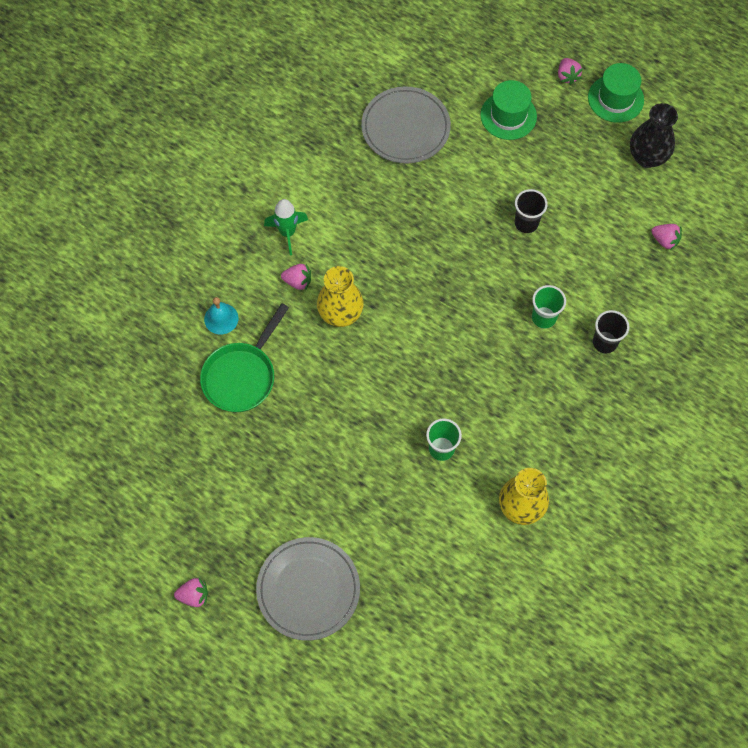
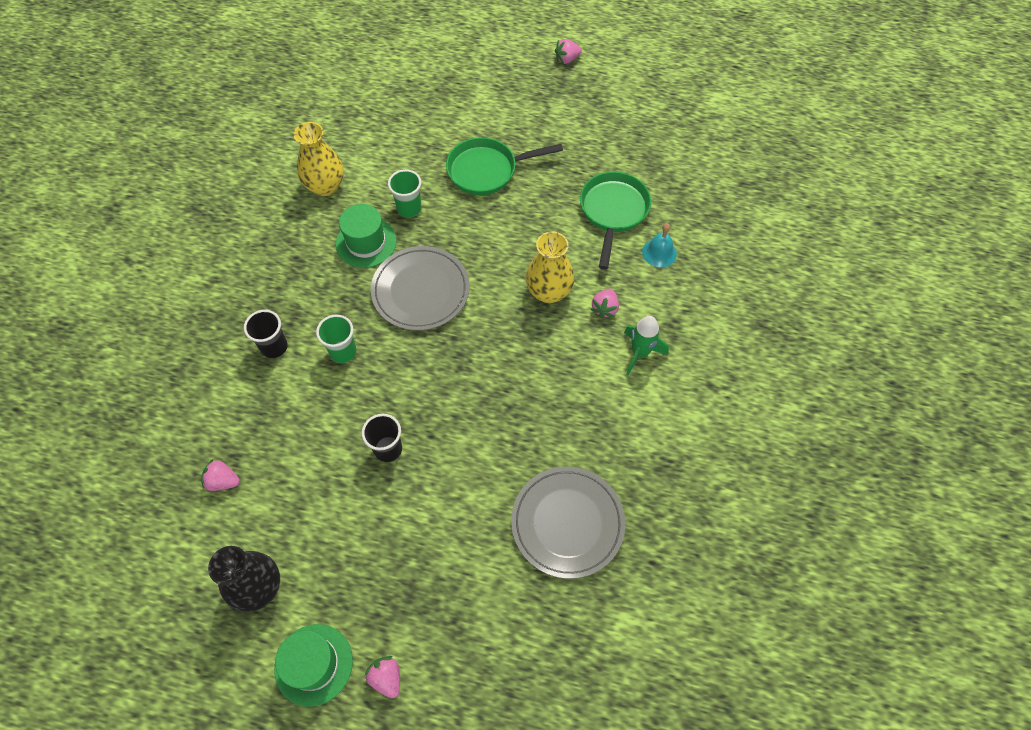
camera: 160 degrees right, 5 degrees down
grey plate [256,537,360,641] -> grey plate moved to [371,246,470,331]
pink strawberry [281,264,311,291] -> pink strawberry turned 60 degrees counterclockwise [591,289,619,319]
green hat [480,80,537,140] -> green hat moved to [336,204,397,268]
none -> green pan [446,137,563,195]

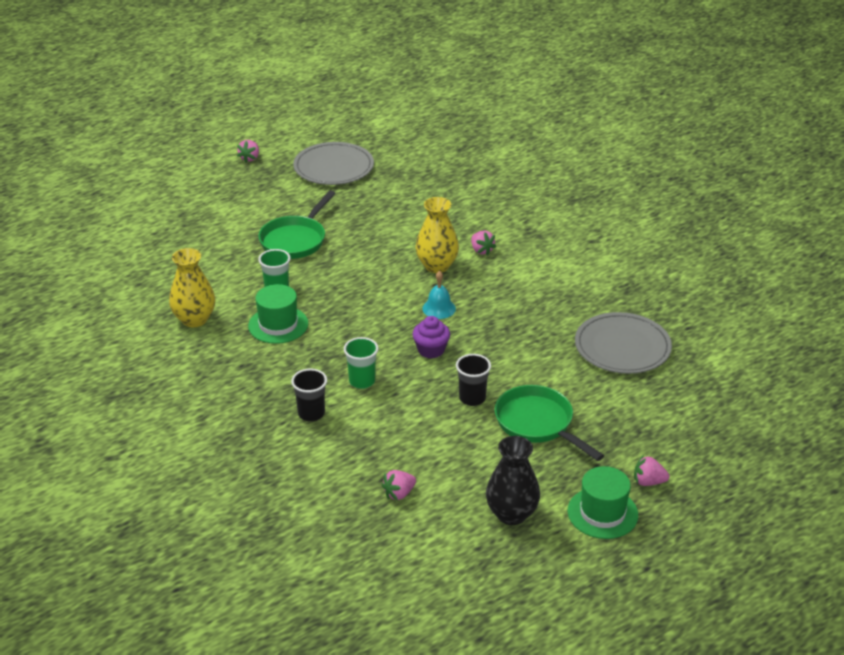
camera: 50 degrees left, 25 degrees down
grey plate [371,246,470,331] -> grey plate moved to [293,142,374,185]
green pan [580,172,651,269] -> green pan moved to [495,385,604,461]
green rocket [624,316,669,376] -> none
turquoise bell [642,223,677,267] -> turquoise bell moved to [422,271,456,319]
none -> purple cupcake [412,316,450,359]

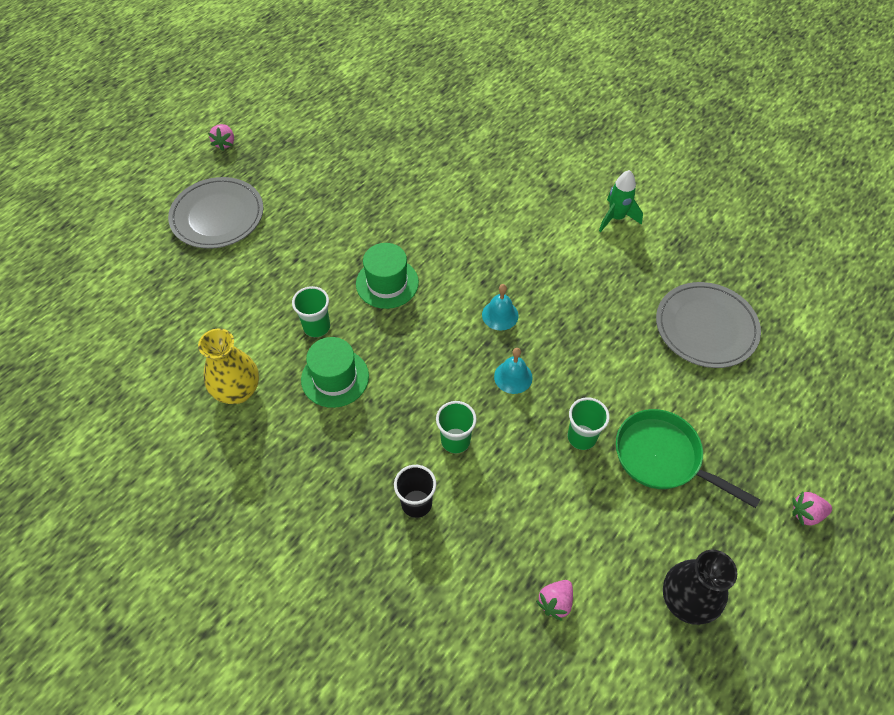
camera: 15 degrees left, 20 degrees up
green pan [259,190,336,259] -> none
grey plate [293,142,374,185] -> grey plate moved to [168,177,263,249]
purple cupcake [412,316,450,359] -> turquoise bell [494,348,533,394]
yellow vase [415,197,459,273] -> none
black cup [456,354,491,406] -> green cup [568,397,610,450]
pink strawberry [471,231,496,256] -> none
green hat [568,466,638,539] -> green hat moved to [356,243,419,309]
none -> green rocket [599,170,643,232]

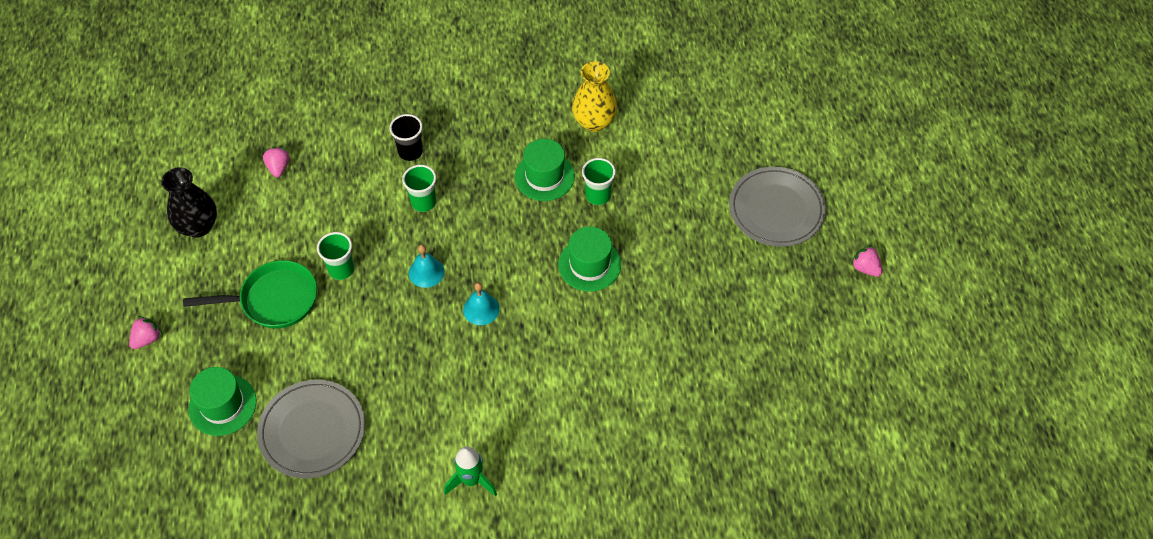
camera: 135 degrees right, 0 degrees up
none -> green hat [188,367,257,436]

